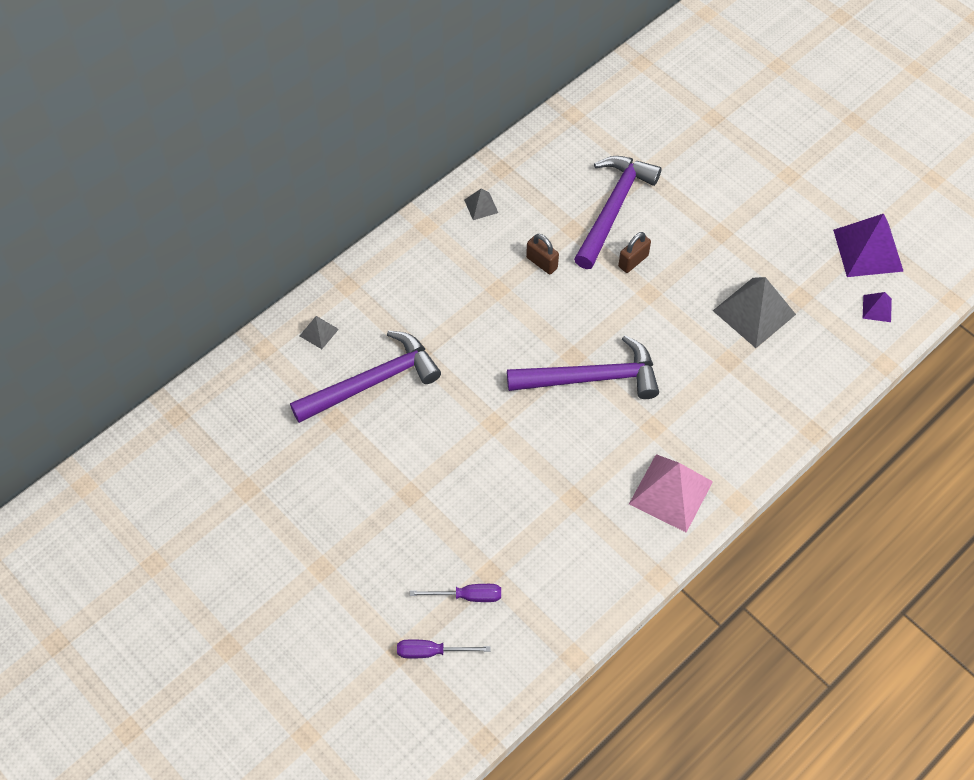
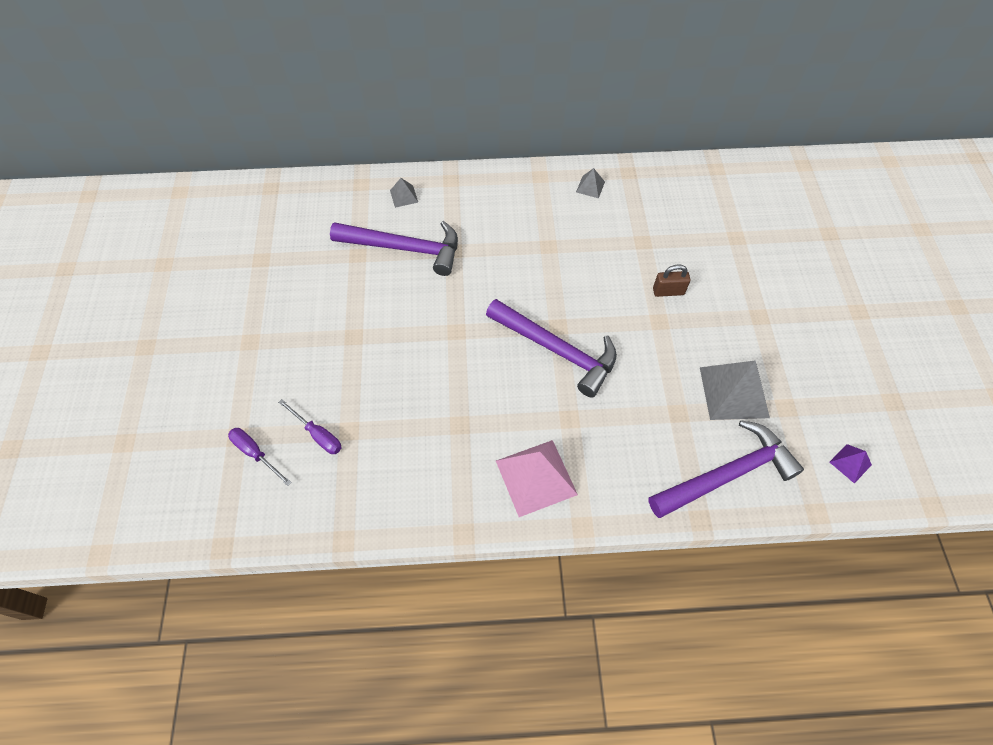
camera: 40 degrees right, 0 degrees up
brown padlock [526,234,559,275] -> none
purple hammer [574,156,662,269] -> purple hammer moved to [648,420,804,518]
purple pyramid [833,214,904,277] -> none

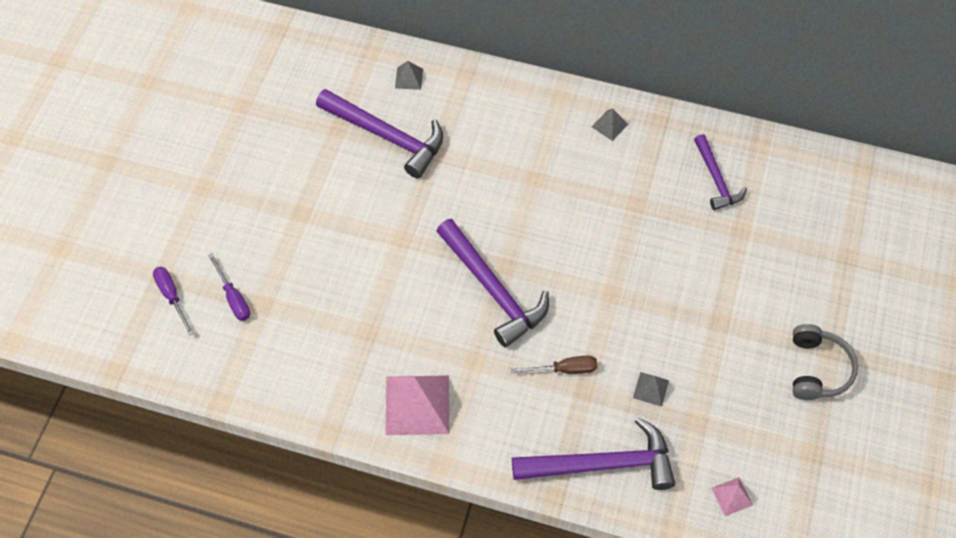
camera: 20 degrees right, 0 degrees up
brown padlock [653,264,690,297] -> none
grey pyramid [700,361,770,420] -> grey pyramid [633,372,669,407], size x0.48
purple pyramid [830,444,872,483] -> pink pyramid [711,477,753,516]
none -> brown screwdriver [511,356,597,374]
none -> purple hammer [694,134,747,210]
none -> grey headphones [792,324,858,400]

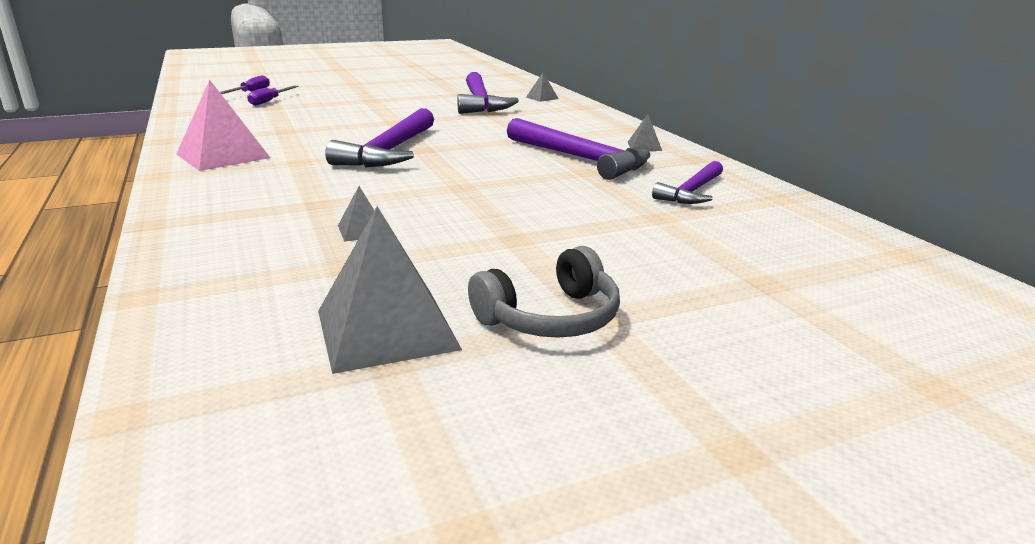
camera: 50 degrees right, 35 degrees down
brown screwdriver [511,356,597,374] -> none
purple hammer [512,417,675,490] -> purple hammer moved to [507,118,651,180]
pink pyramid [711,477,753,516] -> none
none -> grey pyramid [318,206,462,374]

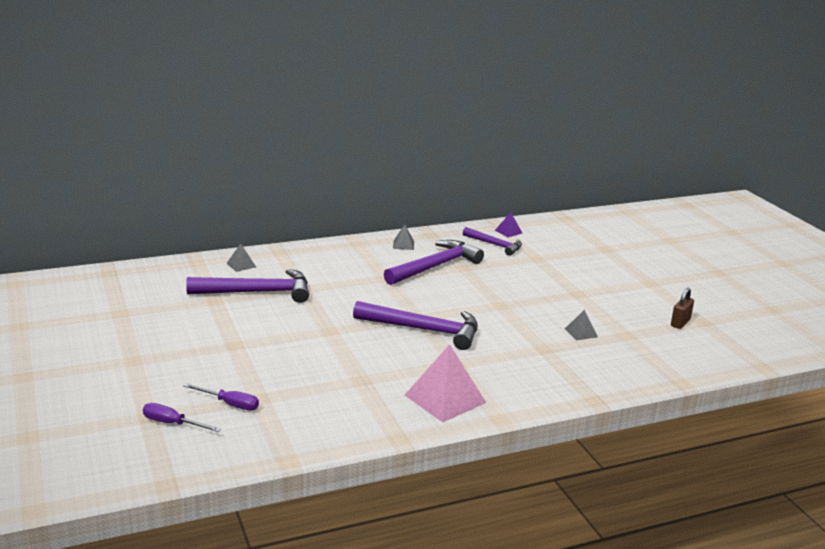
camera: 90 degrees left, 0 degrees up
grey pyramid [318,206,462,374] -> brown padlock [671,288,694,329]
grey headphones [468,246,620,338] -> none
none -> purple pyramid [495,212,523,237]

